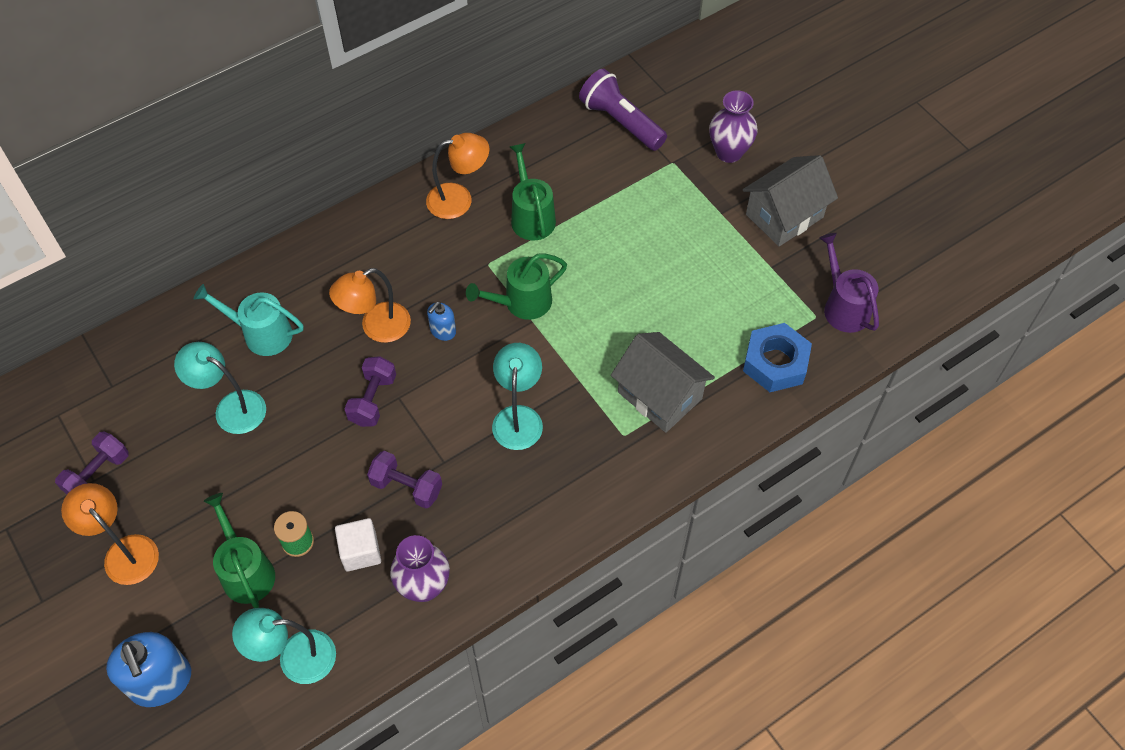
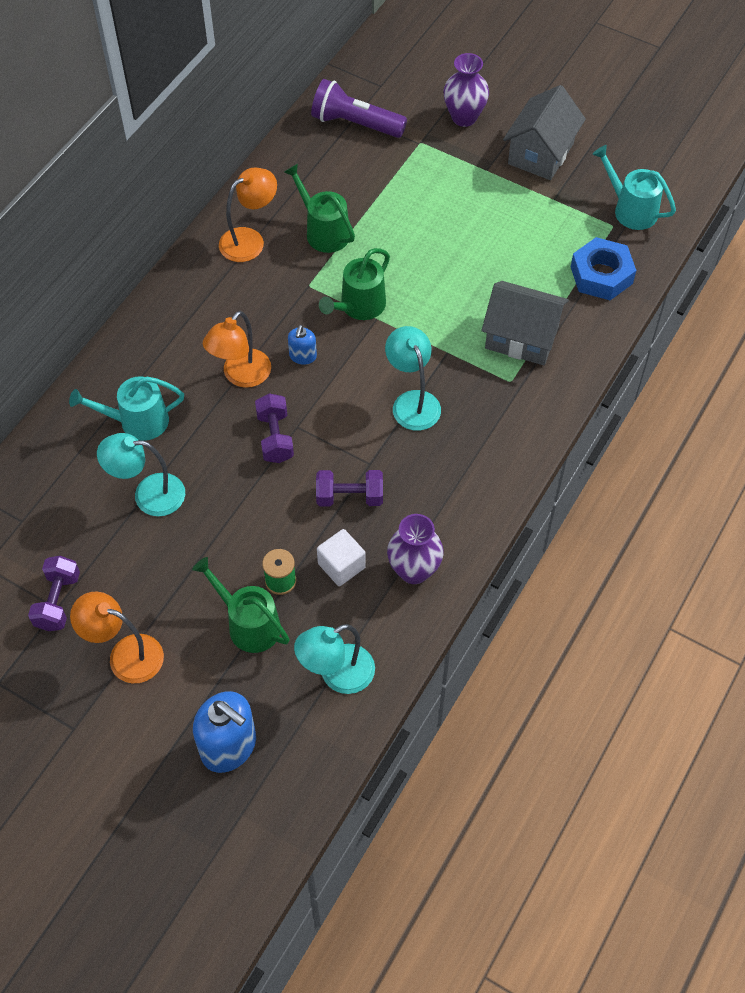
camera: 25 degrees left, 0 degrees up
purple watering can [819,233,879,333] -> turquoise watering can [592,145,676,230]

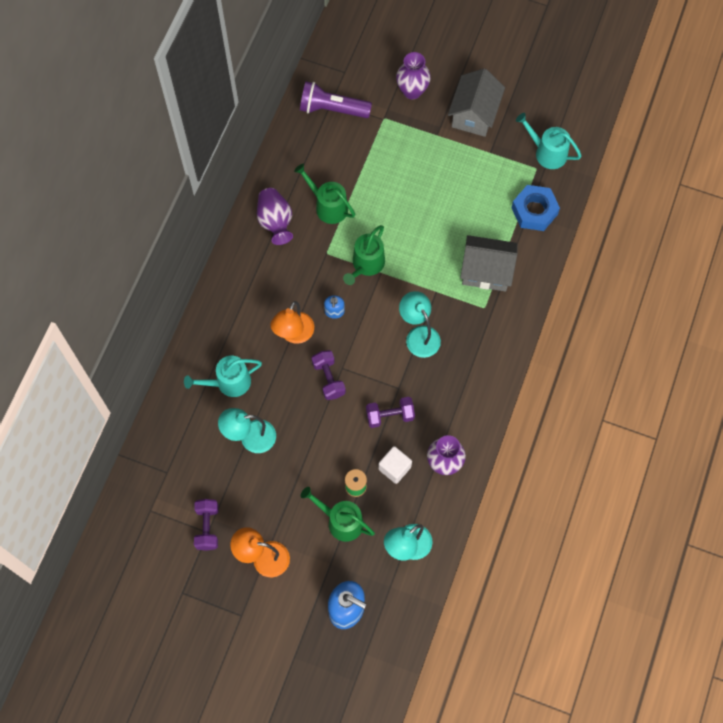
camera: 10 degrees left, 10 degrees up
orange lamp [219,167,277,262] -> purple vase [257,188,293,245]

